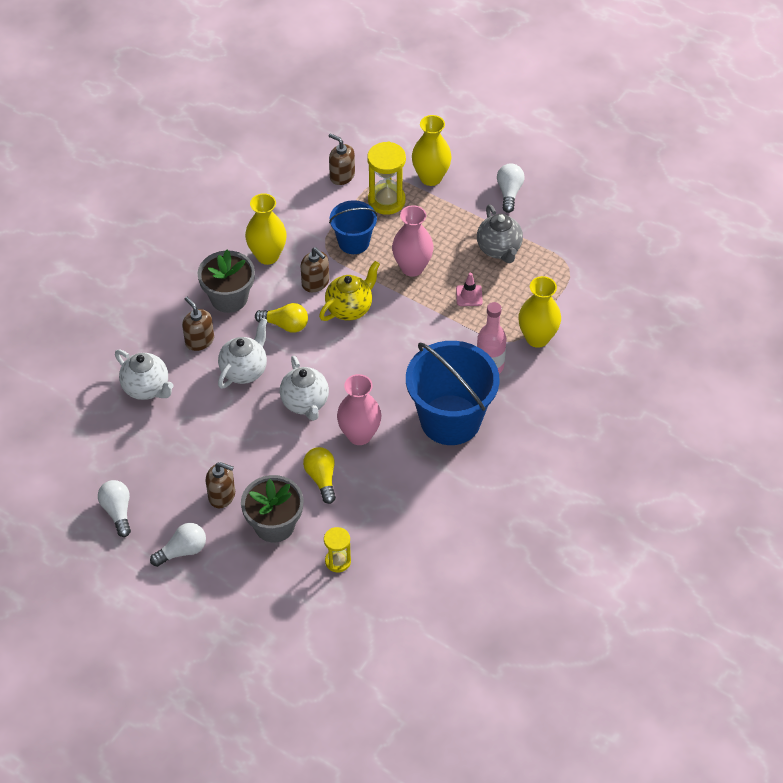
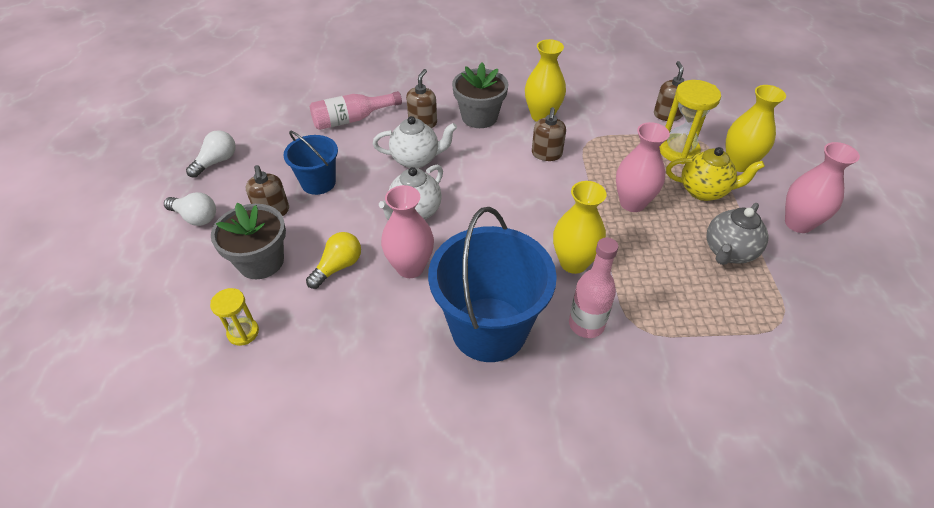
camera: 55 degrees right, 5 degrees down
white teapot [115,349,174,400] -> pink bottle [310,91,402,130]
yellow light bulb [255,303,308,333] -> none
yellow teapot [319,261,380,321] -> yellow teapot moved to [666,147,765,201]
blue bucket [329,200,377,254] -> blue bucket moved to [283,131,338,195]
pink traffic cone [456,273,483,306] -> none
white light bulb [497,163,524,213] -> pink vase [785,142,860,233]
yellow vase [518,276,561,348] -> yellow vase moved to [553,181,606,274]

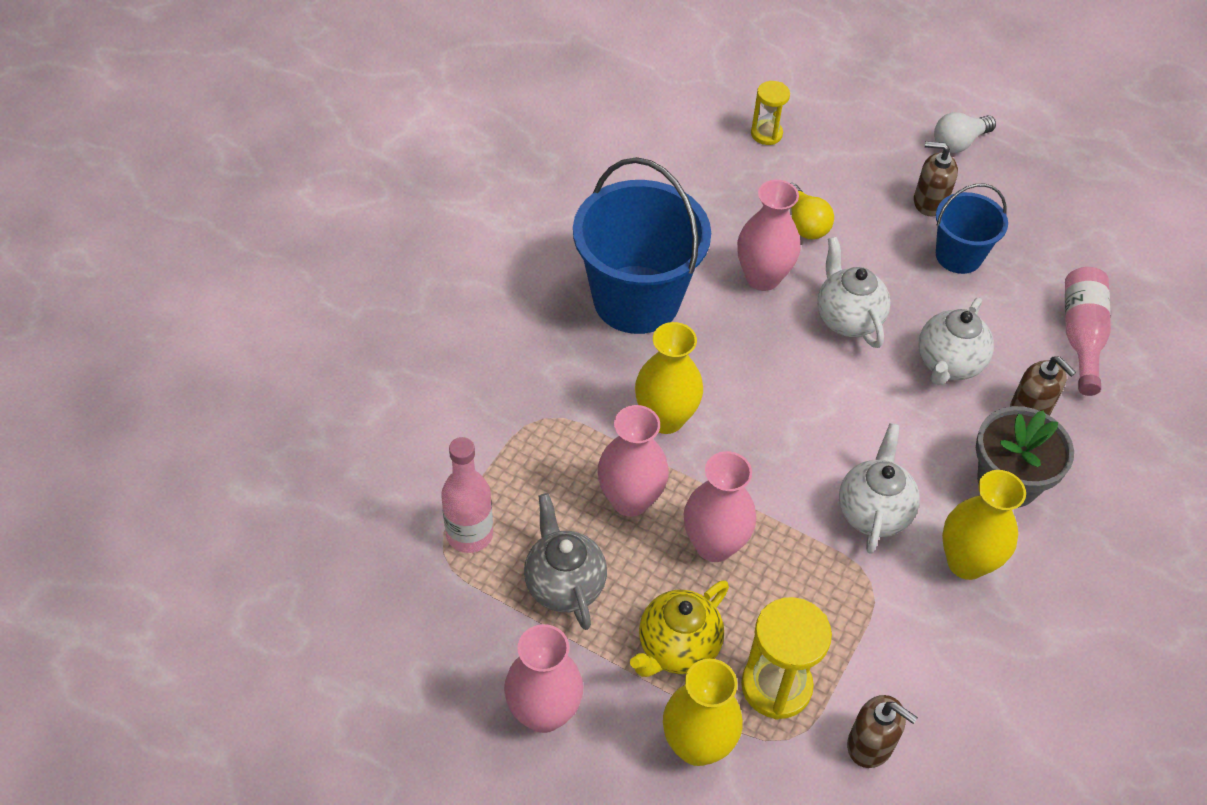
camera: 120 degrees right, 5 degrees up
white light bulb [186,130,236,178] -> none
grey flower pot [211,203,286,279] -> none
brown soap dispenser [532,107,566,161] -> white teapot [839,423,920,554]
pink bottle [569,237,618,338] -> pink bottle moved to [441,437,493,553]
none -> pink vase [597,405,669,517]

